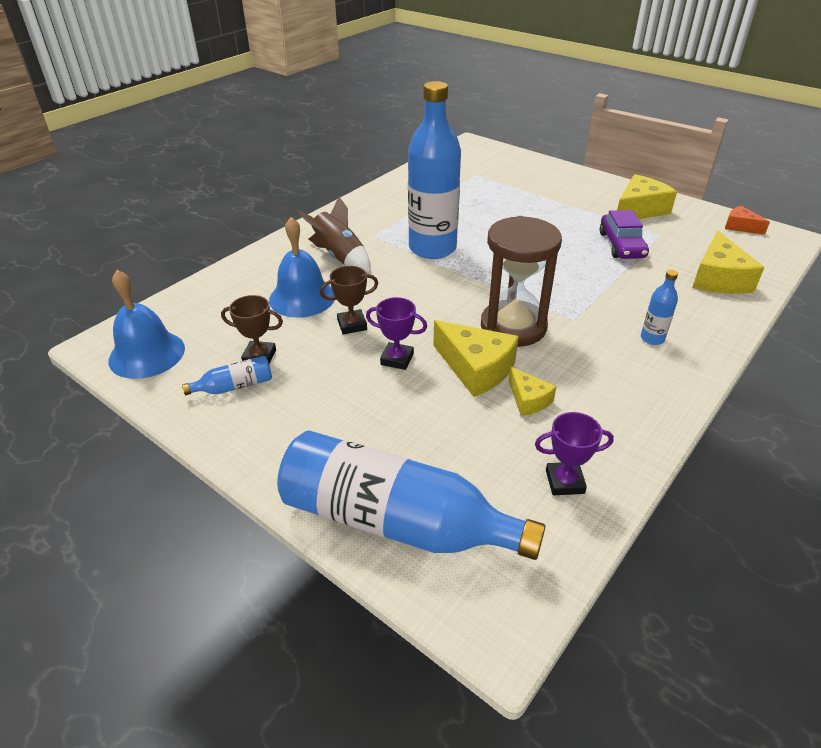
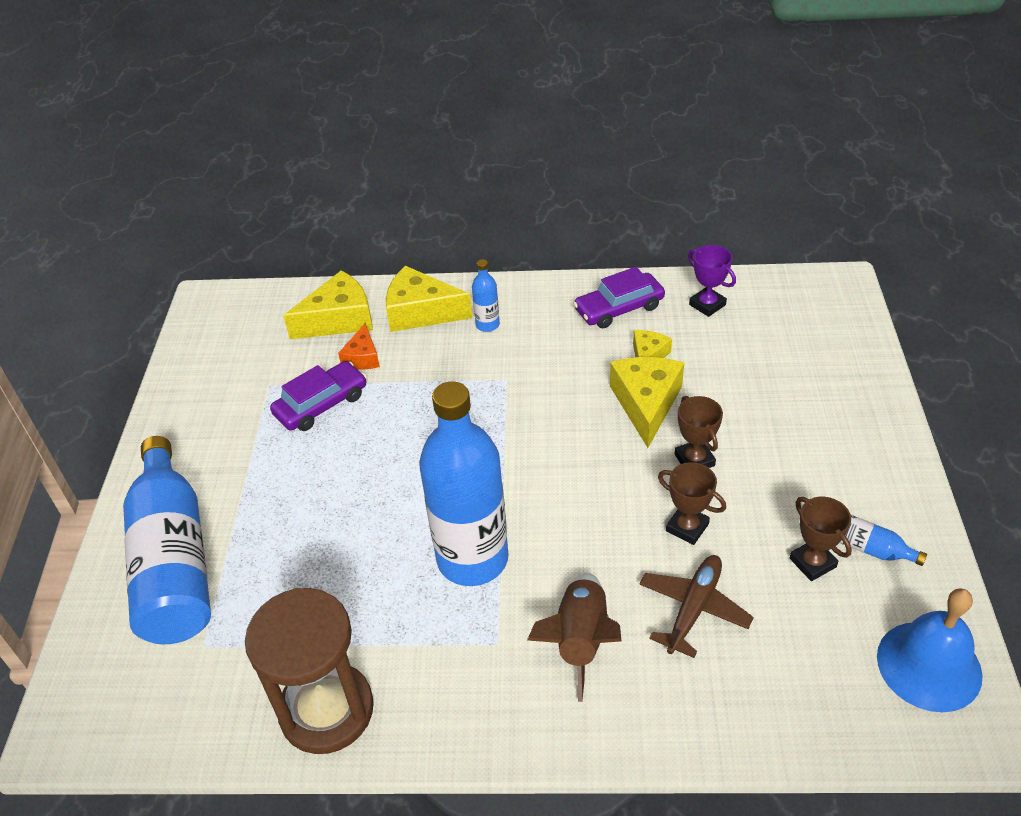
camera: 125 degrees left, 5 degrees up
blue bell [269,217,335,318] -> brown plane [639,555,754,658]
blue bottle [277,430,546,560] -> blue bottle moved to [123,436,211,644]
purple trophy [366,297,427,370] -> brown trophy [674,396,723,468]
brown hourglass [481,216,562,347] -> brown hourglass moved to [245,588,374,754]
yellow cheese [617,174,677,219] -> yellow cheese moved to [386,266,472,332]
orange cheese [725,206,770,235] -> orange cheese moved to [338,324,380,370]
none -> purple car [573,267,665,328]

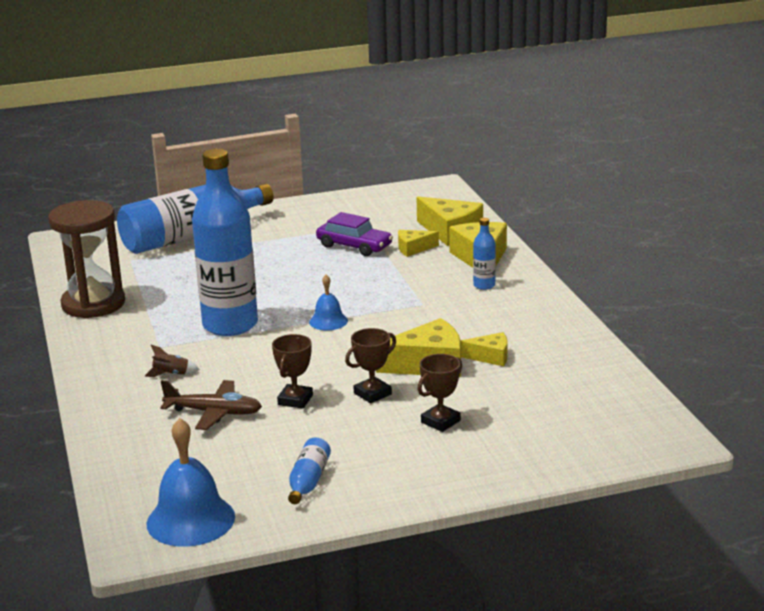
camera: 70 degrees right, 20 degrees down
orange cheese [338,324,380,370] -> yellow cheese [398,230,439,257]
brown rocket [527,573,621,702] -> brown rocket [145,345,200,377], size x0.49
purple car [573,267,665,328] -> none
purple trophy [688,245,736,317] -> none
brown trophy [790,497,852,581] -> brown trophy moved to [417,354,462,432]
none -> blue bell [309,275,348,330]

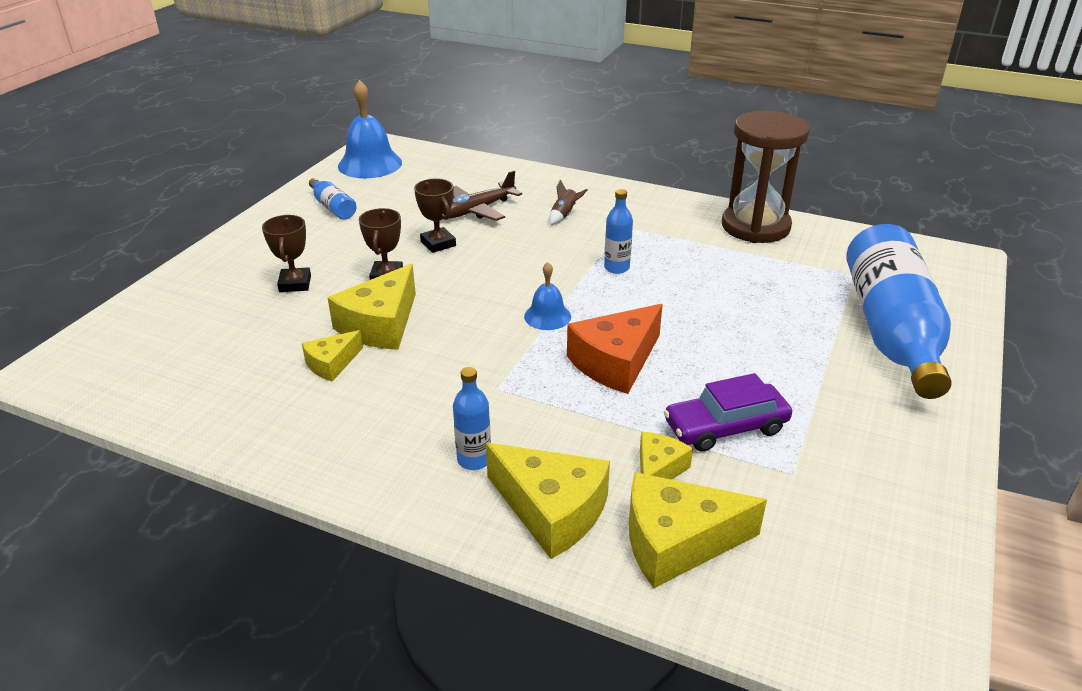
camera: 130 degrees right, 10 degrees up
blue bottle [192,149,258,336] -> blue bottle [604,189,633,274], size x0.41
none -> orange cheese [567,304,663,394]

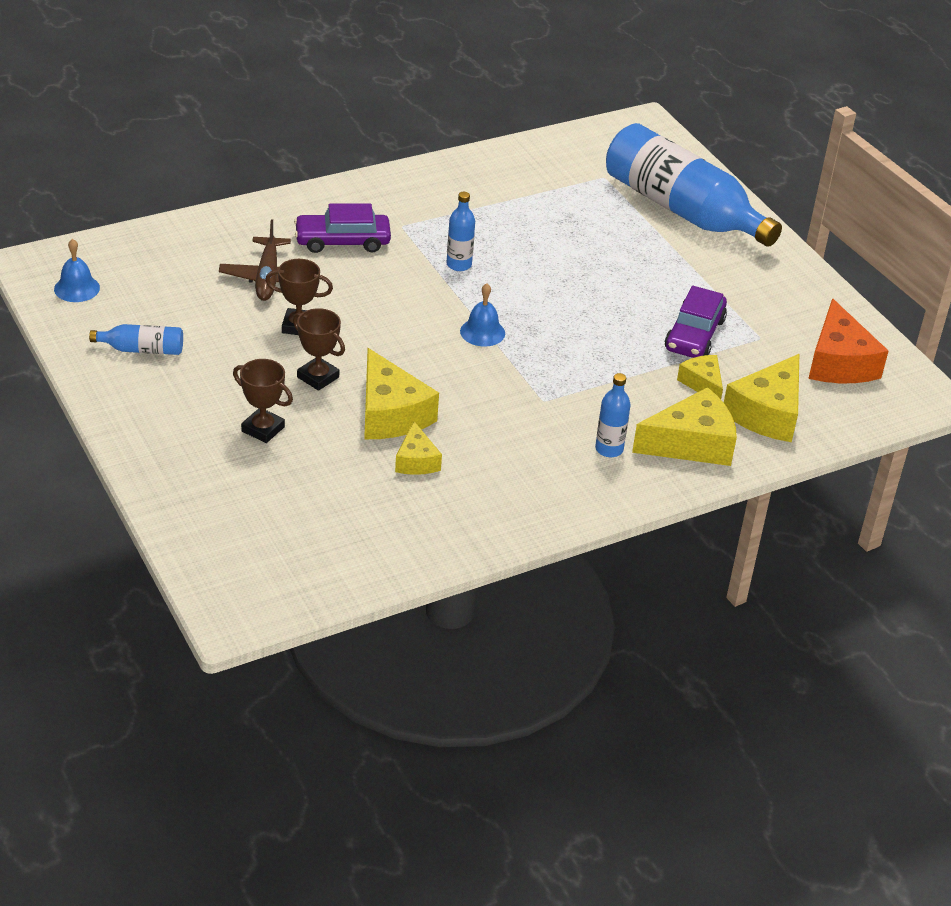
camera: 55 degrees left, 5 degrees up
blue bell [338,80,402,178] -> blue bell [54,239,100,302], size x0.56
brown rocket [549,179,588,225] -> purple car [294,203,391,253]
orange cheese [567,304,663,394] -> orange cheese moved to [808,298,889,383]
brown hourglass [722,111,810,243] -> none

